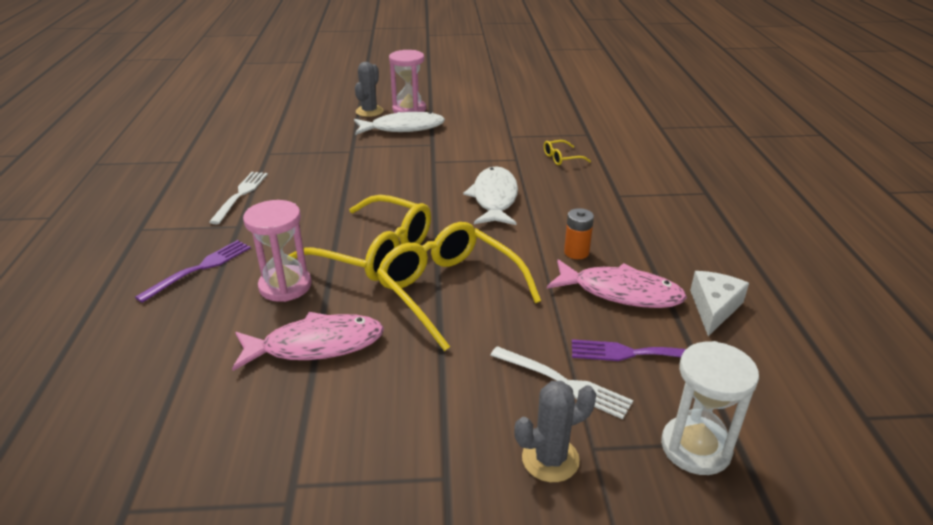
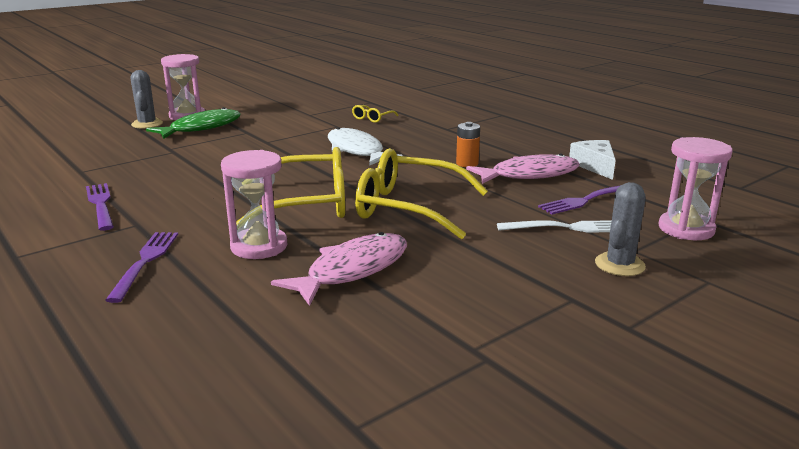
camera: 35 degrees left, 10 degrees down
white fork [209,172,268,224] -> purple fork [86,183,114,231]
white fish [354,112,445,135] -> green fish [146,107,241,139]
white hourglass [661,341,759,475] -> pink hourglass [658,137,733,240]

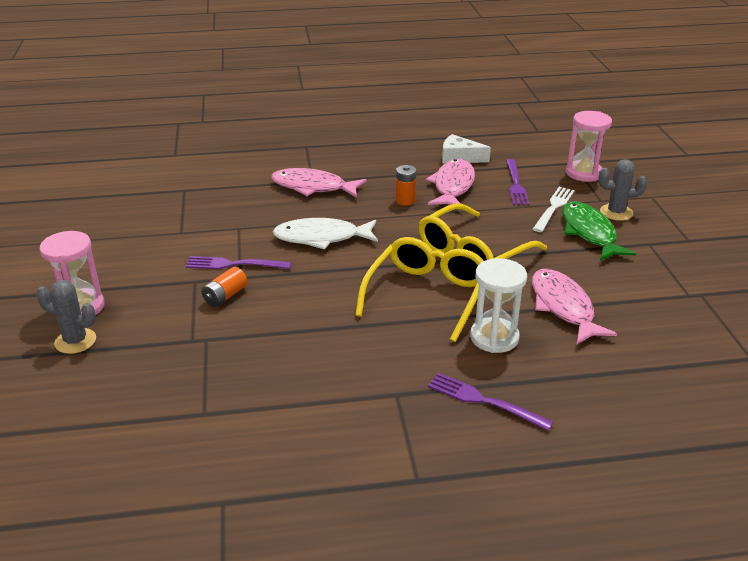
camera: 60 degrees left, 10 degrees up
purple fork [86,183,114,231] -> purple fork moved to [185,256,291,269]
green fish [146,107,241,139] -> green fish moved to [562,201,636,261]
pink hourglass [221,150,287,259] -> white hourglass [470,258,527,353]
yellow glasses [352,105,398,123] -> none
grey cactus [595,182,646,276] -> grey cactus turned 60 degrees counterclockwise [598,159,647,221]
none -> orange battery [201,267,248,307]
none -> pink fish [271,168,367,198]

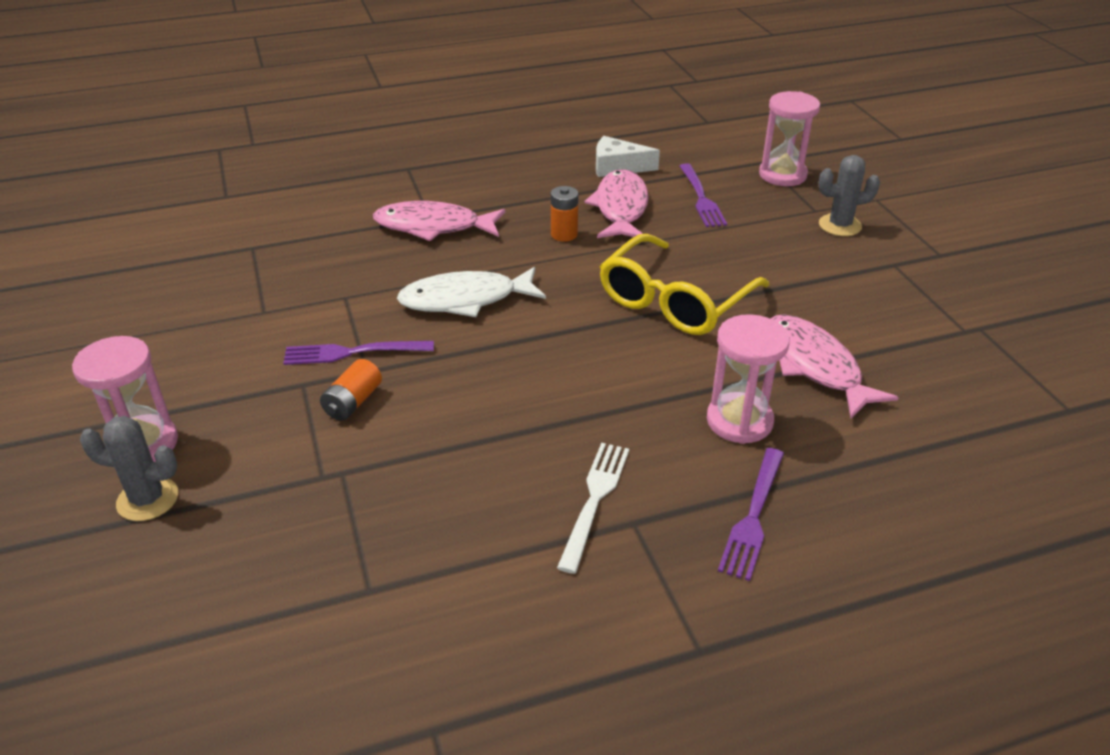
camera: 10 degrees left, 5 degrees up
yellow glasses [355,237,484,342] -> none
purple fork [428,373,553,431] -> purple fork turned 90 degrees counterclockwise [718,448,784,581]
white hourglass [470,258,527,353] -> pink hourglass [707,314,790,444]
white fork [533,187,575,232] -> white fork moved to [557,443,629,574]
green fish [562,201,636,261] -> none

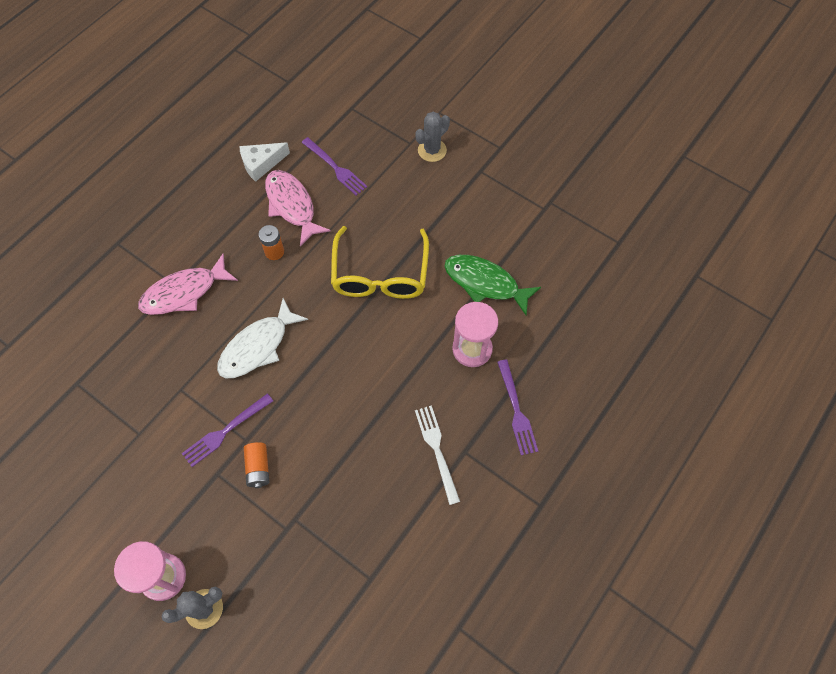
camera: 35 degrees left, 25 degrees up
pink hourglass [759,91,820,186] -> none
pink fish [771,314,899,418] -> green fish [445,255,541,315]

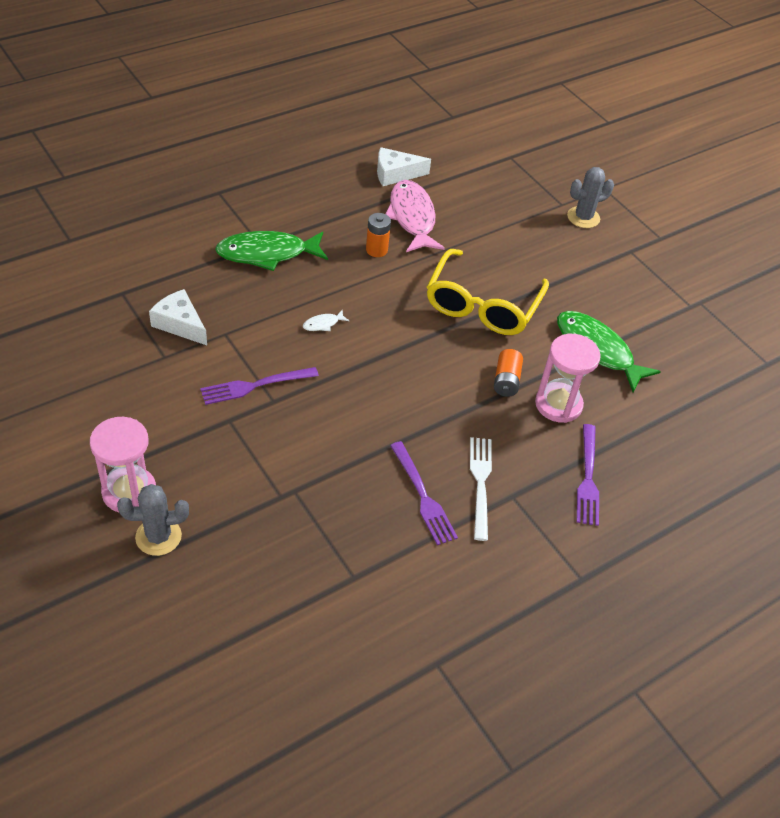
camera: 15 degrees right, 15 degrees down
pink fish [138,254,238,315] -> green fish [215,231,328,271]
white fish [217,298,308,378] -> white fish [303,310,350,331], size x0.41
orange battery [244,442,269,488] -> orange battery moved to [494,349,523,397]
purple fork [302,137,367,195] -> purple fork moved to [390,441,458,545]
none -> white cheese [149,289,207,345]

